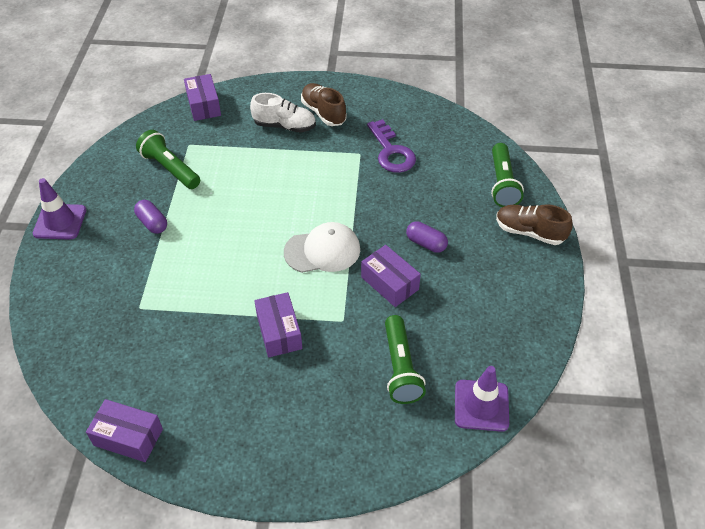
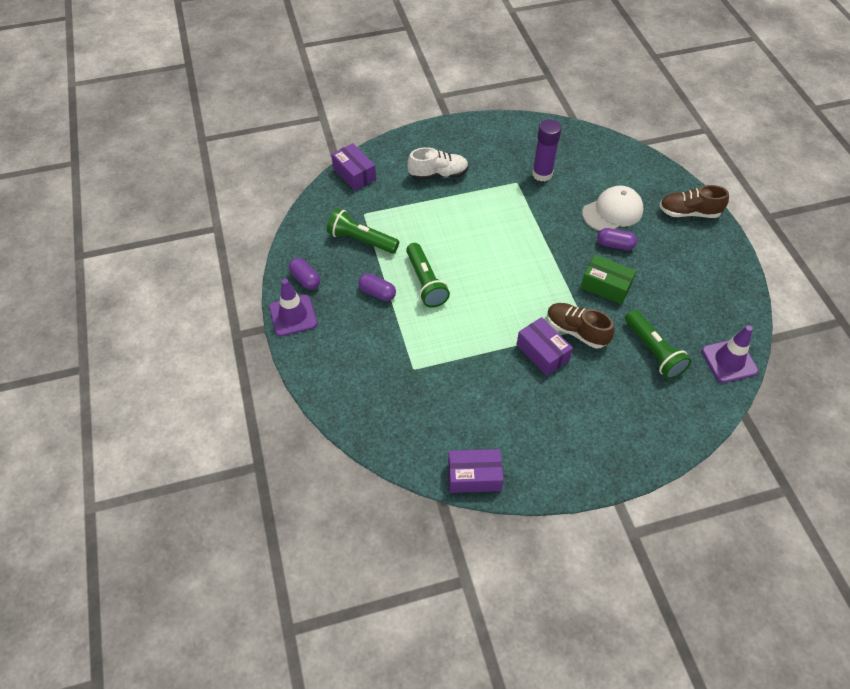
camera: 20 degrees left, 5 degrees up
white cap [284,222,360,273] -> white cap moved to [582,186,643,231]
brown shoe [301,83,346,126] -> brown shoe moved to [547,303,615,348]
purple box [361,245,421,307] -> green box [581,255,636,304]
purple key [367,119,416,173] -> purple glue stick [532,119,562,182]
green flashlight [491,143,524,207] -> green flashlight moved to [406,243,450,308]
none -> purple capsule [289,258,320,290]

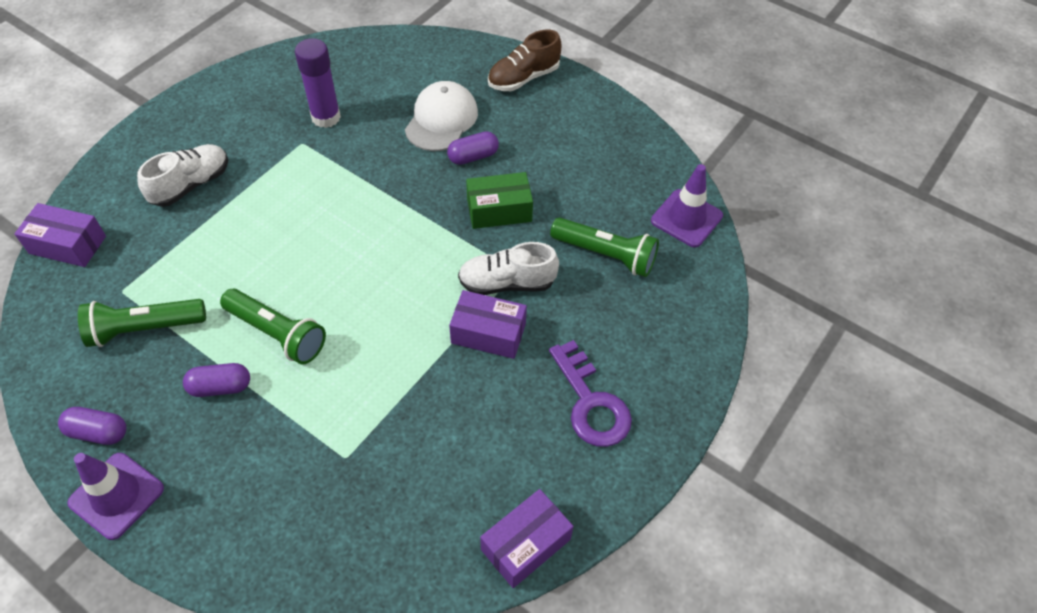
camera: 40 degrees left, 0 degrees up
brown shoe [547,303,615,348] -> white shoe [458,242,559,295]
none -> purple key [549,340,632,447]

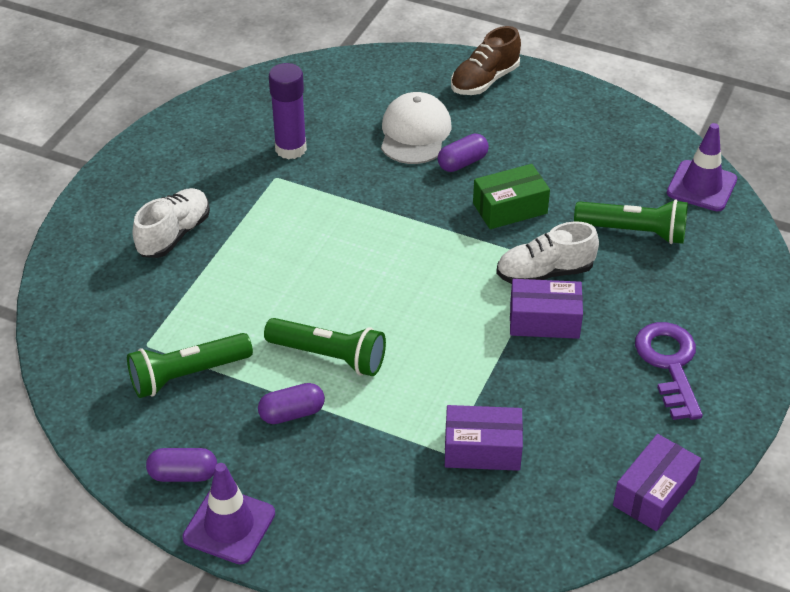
camera: 10 degrees left, 10 degrees down
purple box [14,203,106,267] -> purple box moved to [445,405,523,471]
purple key [549,340,632,447] -> purple key turned 150 degrees counterclockwise [635,322,703,420]

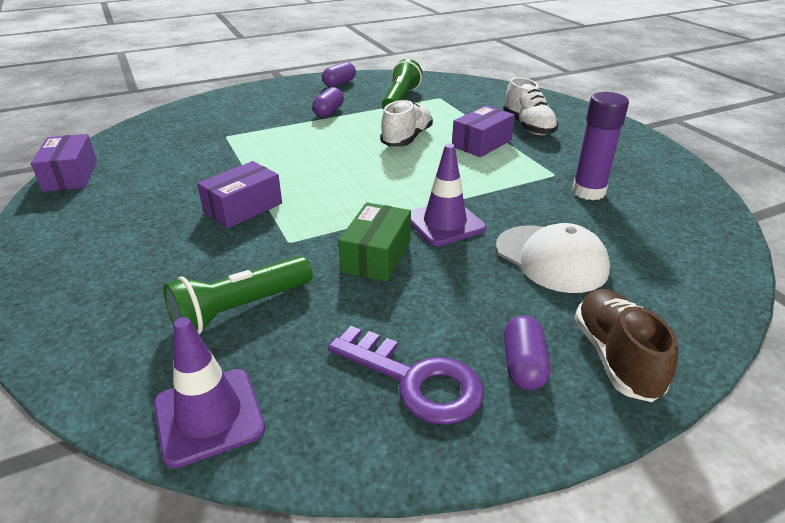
camera: 130 degrees right, 10 degrees down
purple traffic cone [182,463,275,565] -> purple traffic cone moved to [411,143,486,246]
green flashlight [264,318,386,376] -> none
purple capsule [438,134,489,172] -> purple capsule moved to [504,315,550,390]
purple box [445,405,523,471] -> purple box moved to [452,105,515,157]
white shoe [496,221,599,284] -> white shoe moved to [380,100,433,146]
purple key [635,322,703,420] -> purple key moved to [328,326,484,425]

